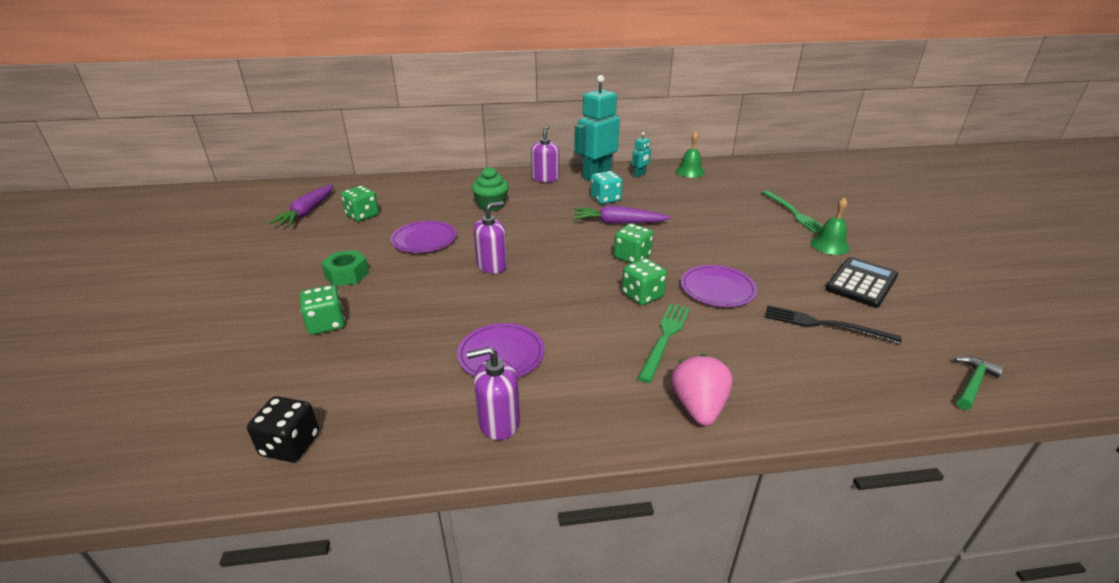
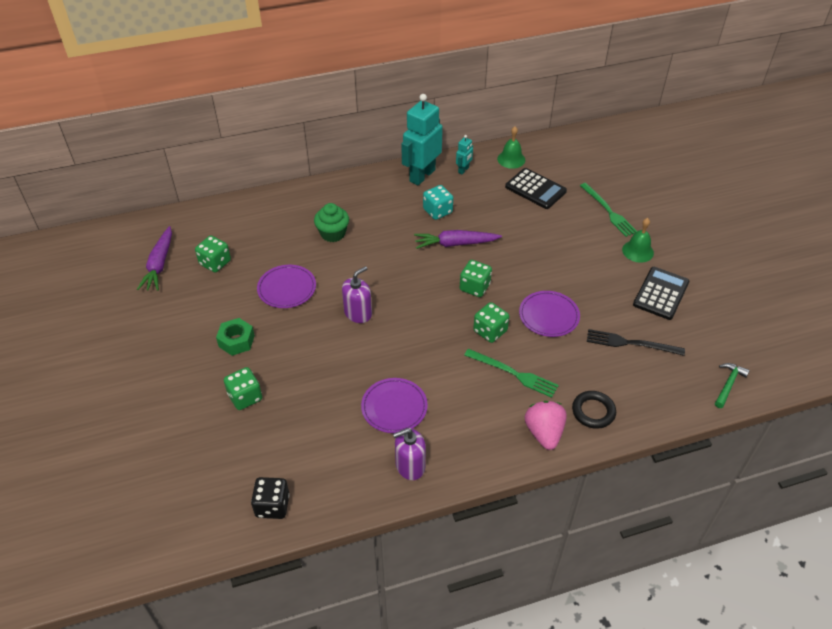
camera: 10 degrees left, 15 degrees up
purple soap dispenser [531,125,559,183] -> none
green fork [637,304,690,383] -> green fork turned 105 degrees clockwise [464,349,559,398]
none -> black calculator [505,168,567,209]
none -> black ring [572,391,616,429]

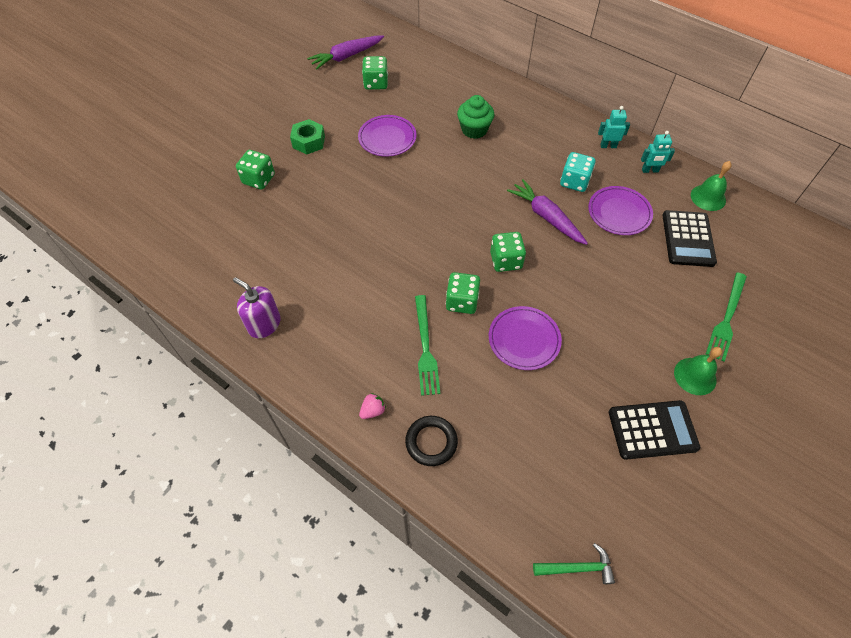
camera: 55 degrees right, 10 degrees up
black dice [251,477,290,519] -> none
purple soap dispenser [342,266,372,323] -> none
purple plate [361,378,428,433] -> purple plate moved to [588,186,653,235]
turquoise robot [401,94,443,185] -> turquoise robot [598,106,630,148], size x0.45
pink strawberry [525,401,567,450] -> pink strawberry [359,393,386,419], size x0.50
black fork [587,329,685,356] -> none

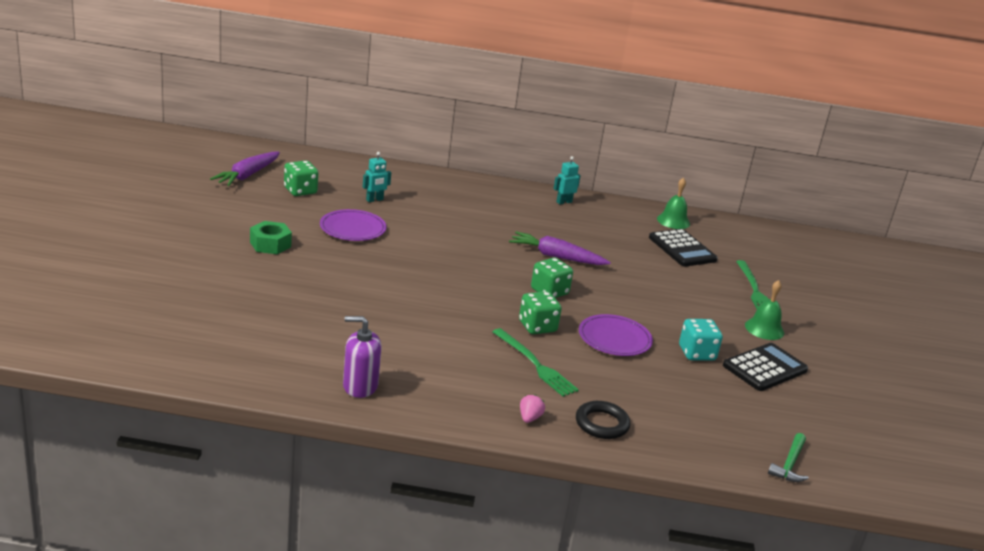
camera: 35 degrees left, 30 degrees down
green dice [236,150,275,190] -> none
green cupcake [457,95,495,139] -> none
green hammer [533,543,615,584] -> green hammer turned 150 degrees clockwise [768,433,809,482]
turquoise dice [560,152,595,192] -> turquoise dice moved to [679,319,723,361]
purple plate [588,186,653,235] -> none
turquoise robot [641,131,675,173] -> turquoise robot moved to [363,152,391,202]

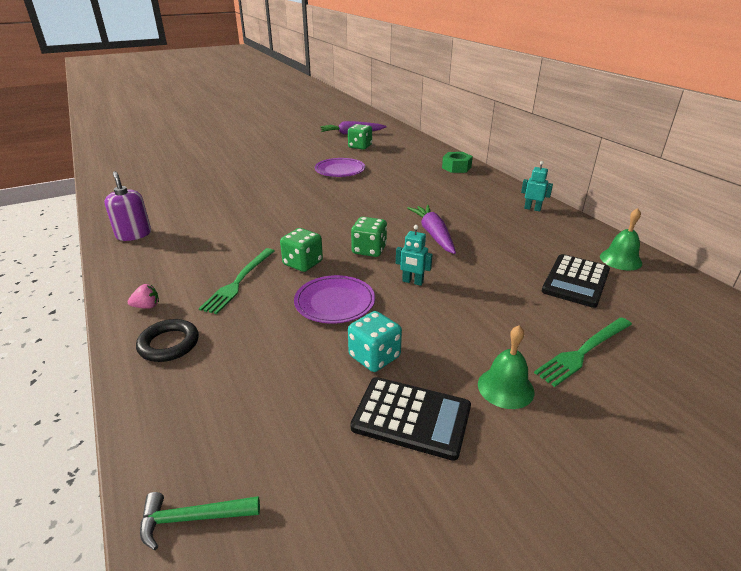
camera: 60 degrees right, 5 degrees up
green nut [250,221,292,254] -> green nut moved to [442,152,473,173]
turquoise robot [363,152,391,202] -> turquoise robot moved to [396,225,433,286]

